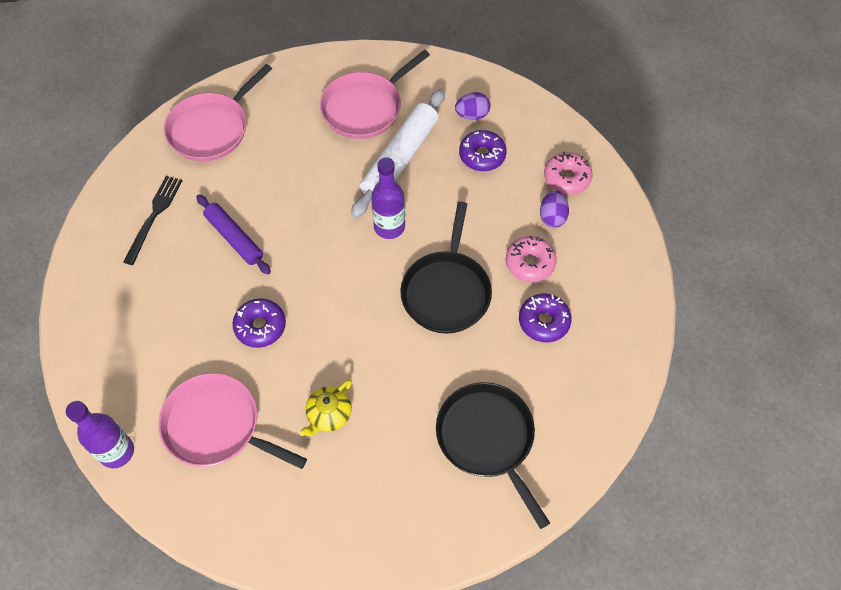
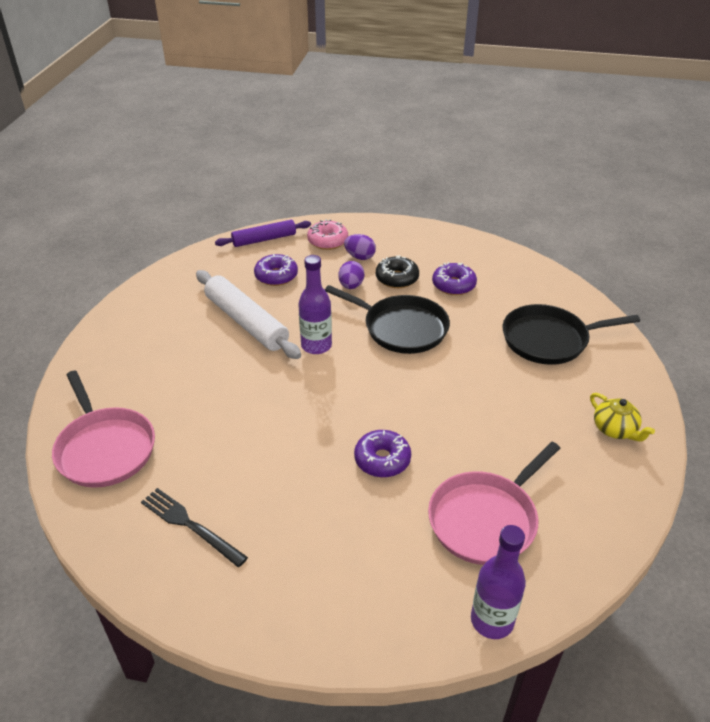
camera: 70 degrees left, 20 degrees down
purple rolling pin [196,194,271,274] -> purple rolling pin moved to [215,220,311,247]
yellow teapot [299,379,352,436] -> yellow teapot moved to [590,393,655,441]
pink pan [320,50,430,139] -> none
purple egg [455,92,491,120] -> purple egg moved to [339,261,365,289]
pink donut [506,236,557,282] -> black donut [376,255,419,288]

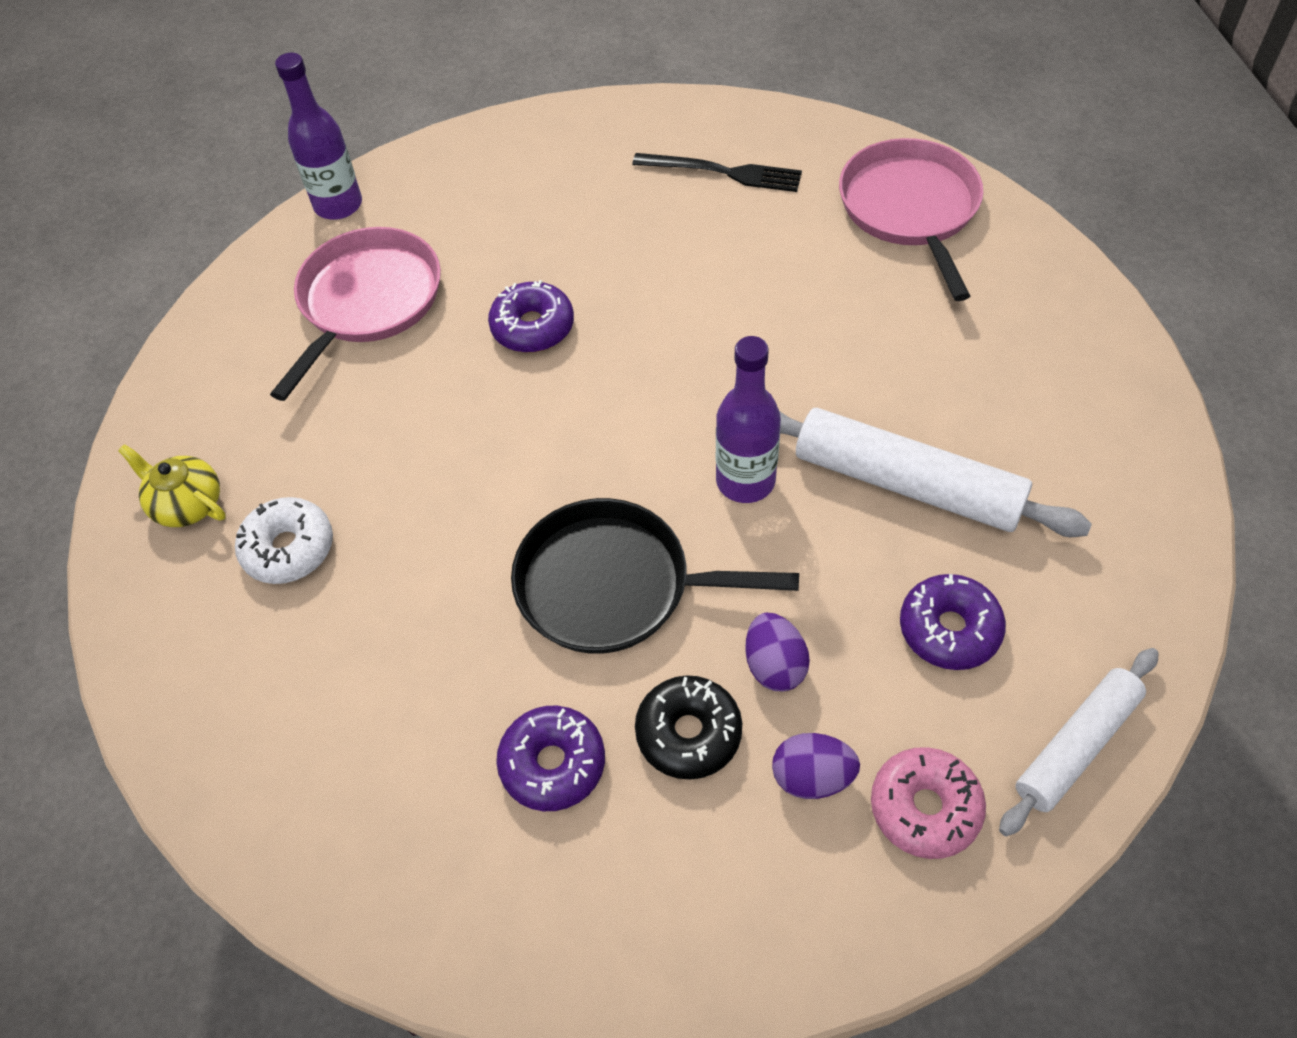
camera: 160 degrees right, 15 degrees up
pink pan [52,370,155,488] -> pink pan turned 45 degrees clockwise [839,138,983,301]
purple rolling pin [215,220,311,247] -> white rolling pin [999,648,1159,836]
black pan [503,304,640,365] -> none
none -> white donut [235,497,333,584]

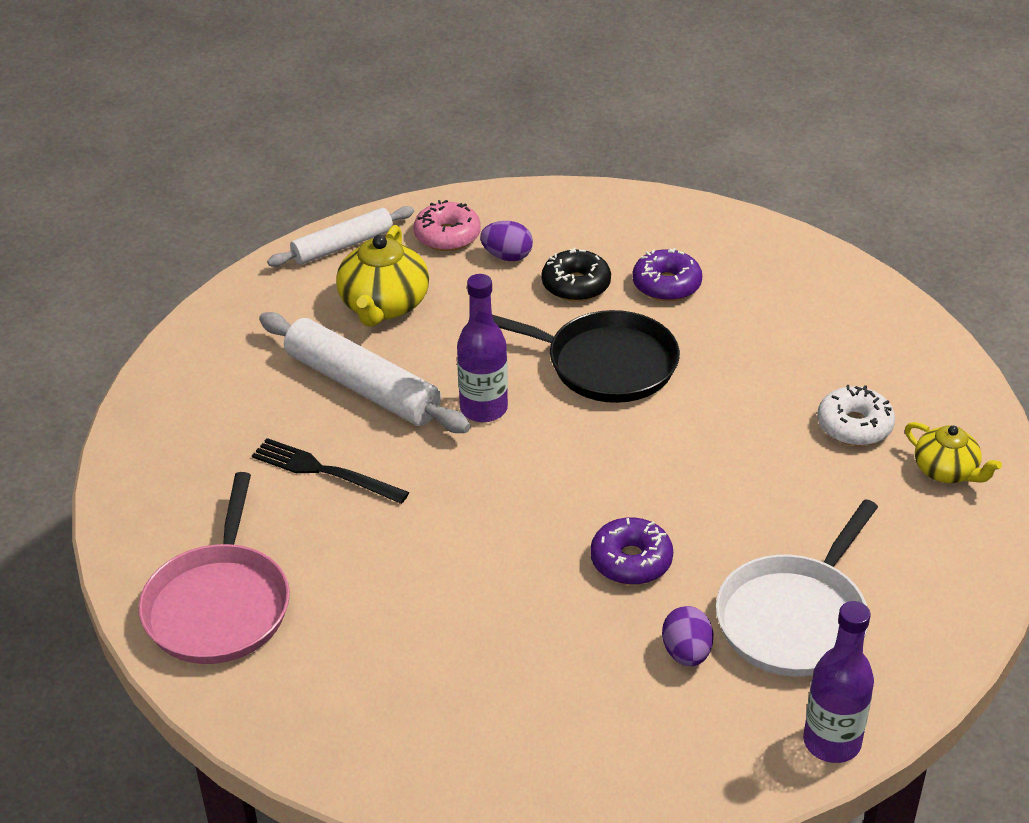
camera: 170 degrees left, 15 degrees down
pink pan [270,227,441,401] -> white pan [716,499,878,676]
black fork [632,153,802,192] -> black fork moved to [252,438,409,504]
purple egg [745,613,810,691] -> purple egg moved to [662,606,714,666]
purple donut [900,574,1006,670] -> yellow teapot [336,225,429,327]

